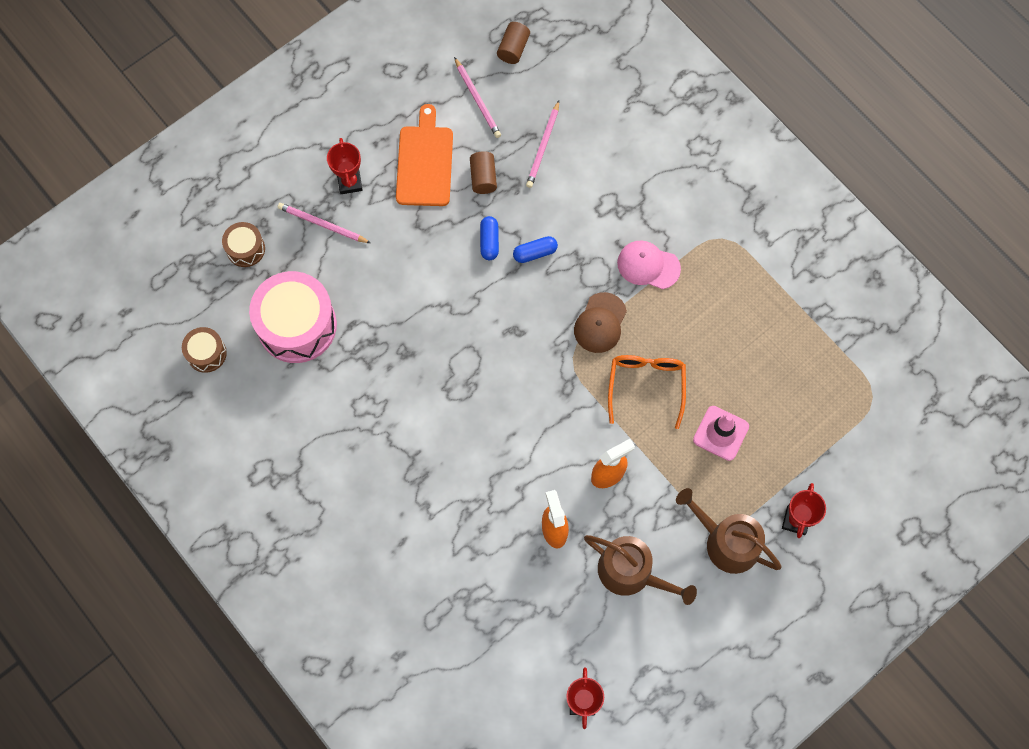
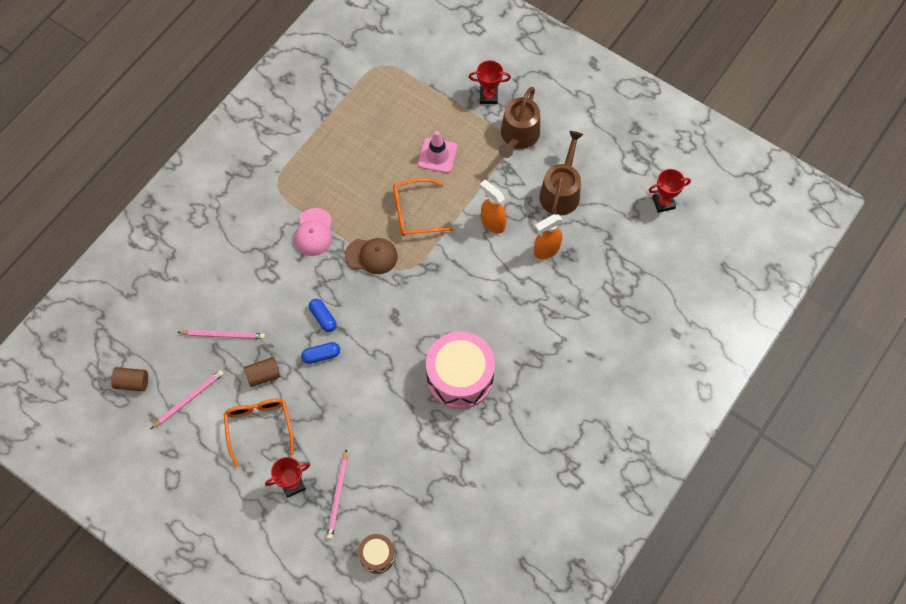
camera: 105 degrees left, 5 degrees down
brown drum [182,327,227,373] -> none
pink drum [249,271,337,363] -> pink drum moved to [426,331,495,409]
orange cutting board [396,104,453,206] -> orange glasses [224,398,294,467]

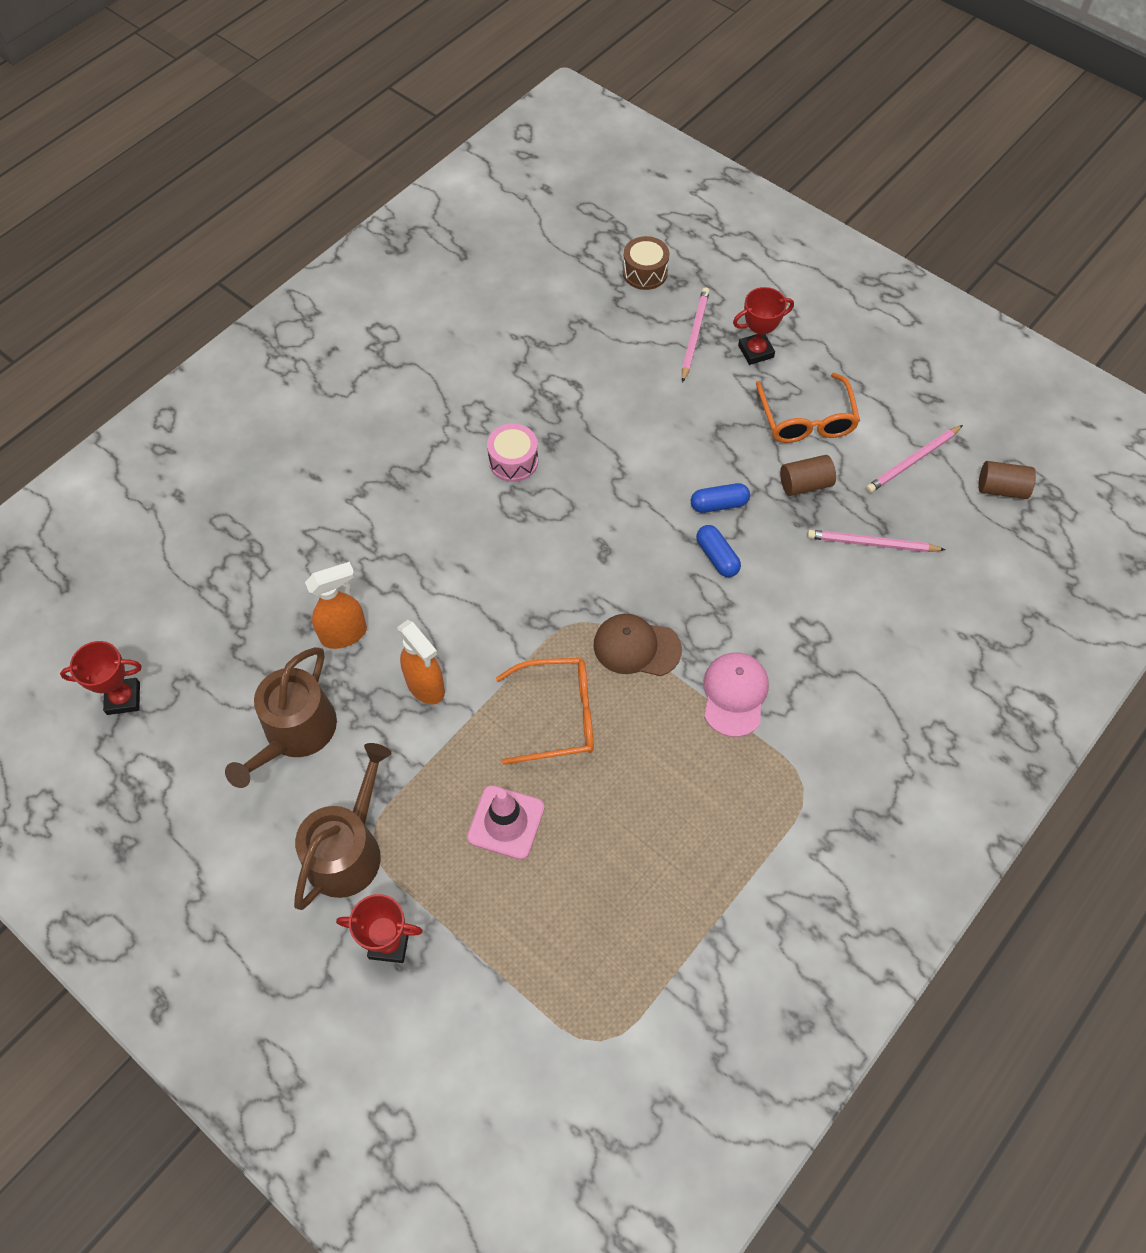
camera: 175 degrees left, 5 degrees down
pink drum [426,331,495,409] -> pink drum [487,424,538,482], size x0.50

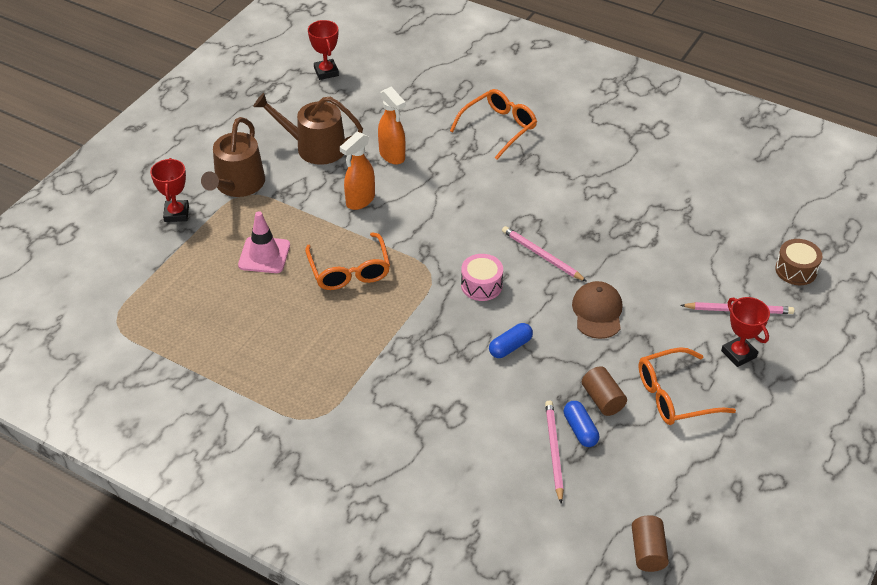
camera: 80 degrees right, 15 degrees down
brown watering can [294,743,392,910] -> brown watering can turned 90 degrees clockwise [201,117,265,197]
pink drum [487,424,538,482] -> pink drum moved to [461,254,503,301]
brown cap [593,614,682,676] -> brown cap moved to [572,281,623,339]
blue capsule [691,483,750,513] -> blue capsule moved to [564,401,599,447]
pink cap [703,652,769,737] -> none
pink pencil [866,425,963,493] -> pink pencil moved to [502,226,587,282]
none -> orange glasses [450,89,537,159]

